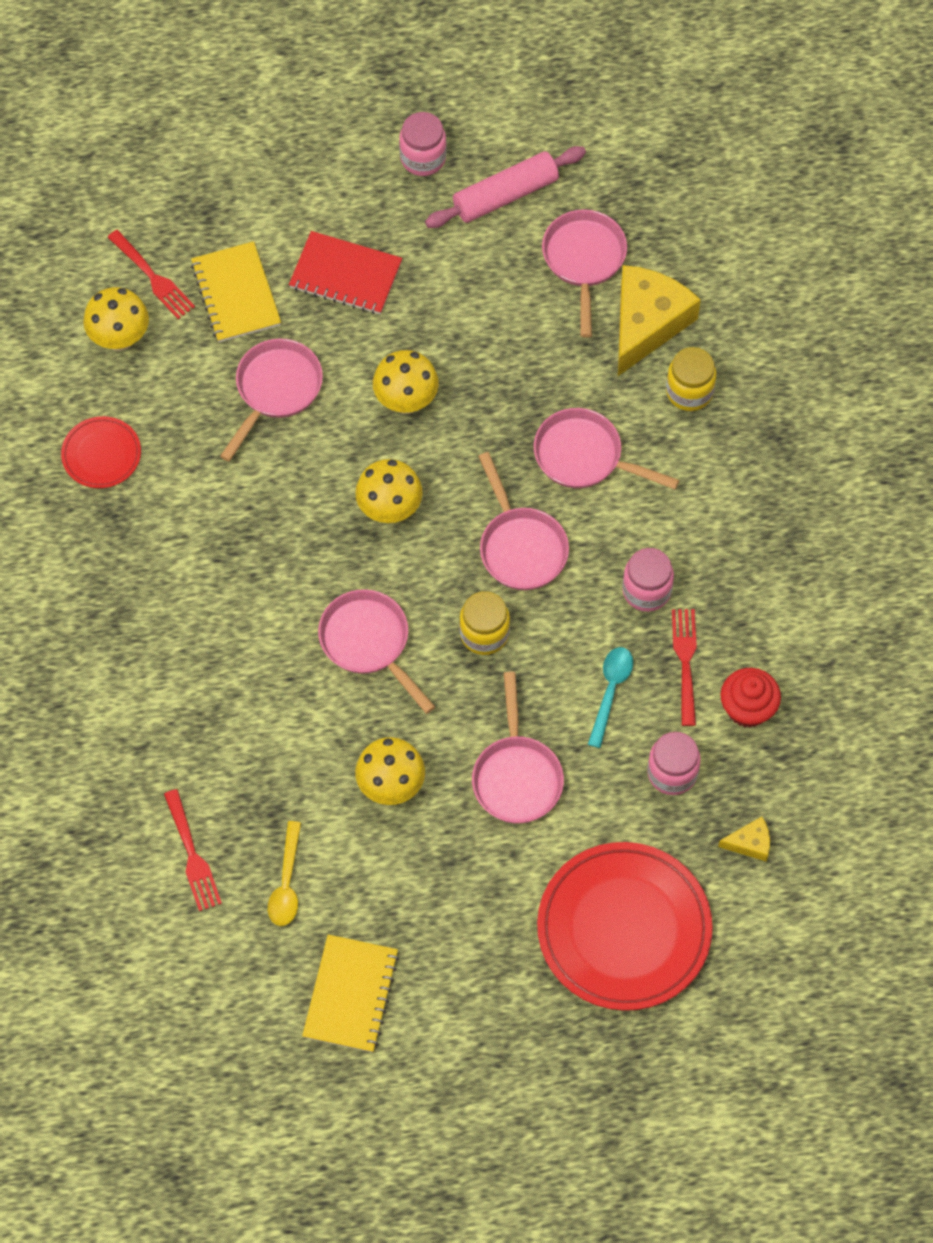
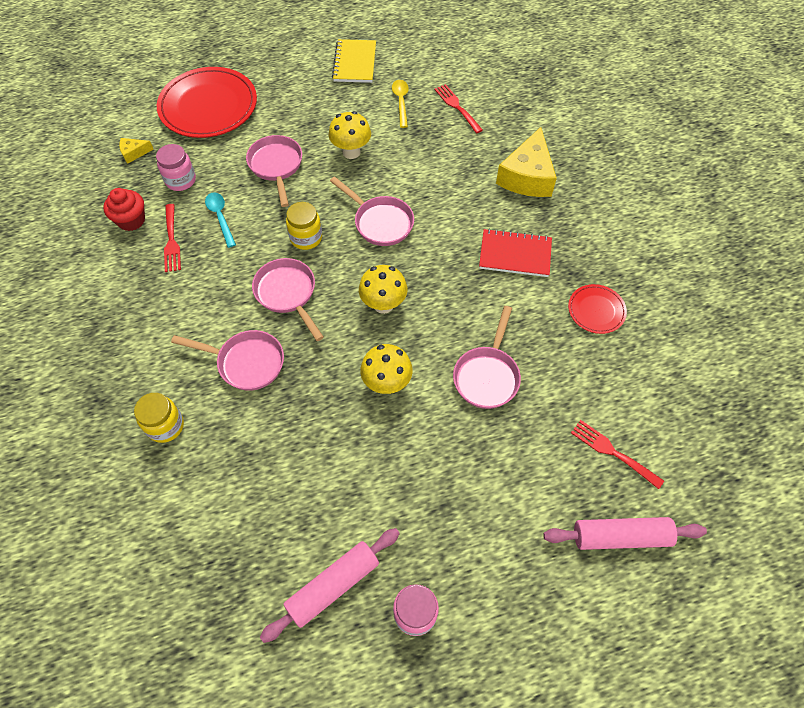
camera: 170 degrees right, 5 degrees down
yellow mushroom [83,287,149,351] -> none
yellow notebook [191,241,281,342] -> none
red notebook [289,231,402,315] -> red notebook moved to [479,228,552,277]
pink pan [542,209,627,338] -> none
turquoise spoon [588,647,633,748] -> turquoise spoon turned 150 degrees clockwise [205,192,236,248]
yellow cheese [618,265,701,376] -> yellow cheese moved to [496,127,557,197]
pink jar [622,548,674,612] -> none
none -> pink rolling pin [543,517,707,550]

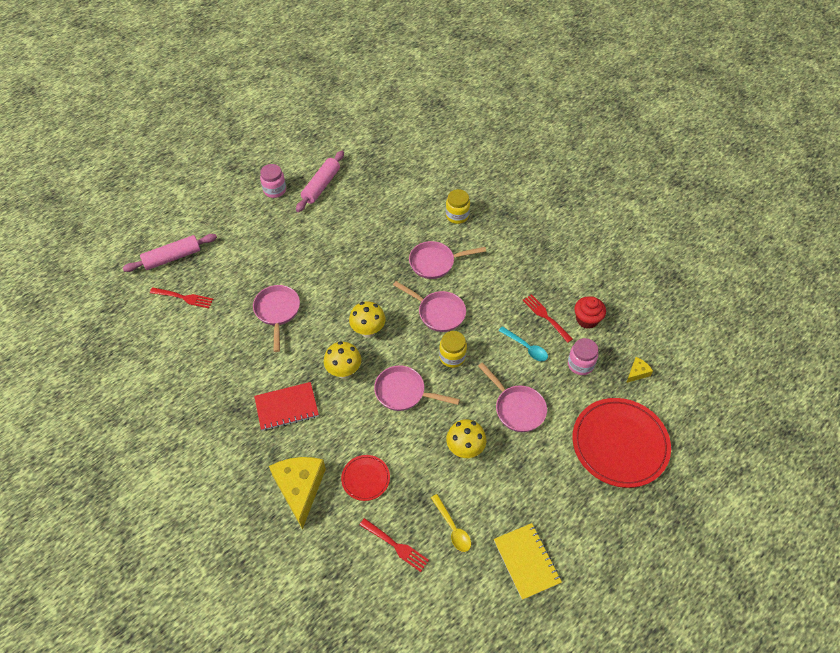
camera: 155 degrees right, 5 degrees down
yellow mushroom [360,344,413,394] -> yellow mushroom moved to [324,341,361,379]
red plate [568,284,627,334] -> red plate moved to [341,455,390,501]

